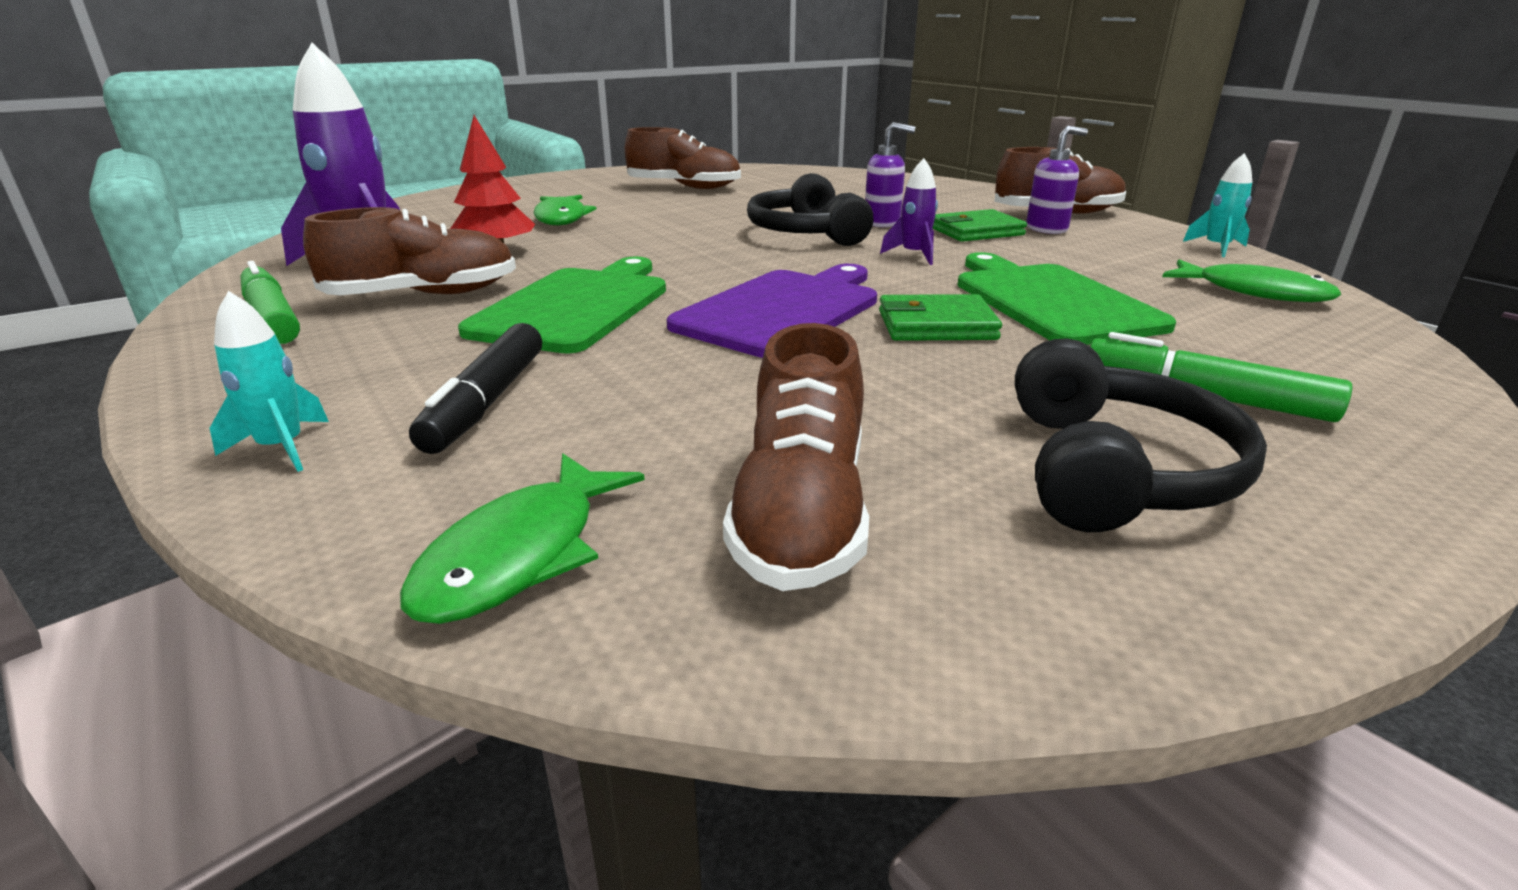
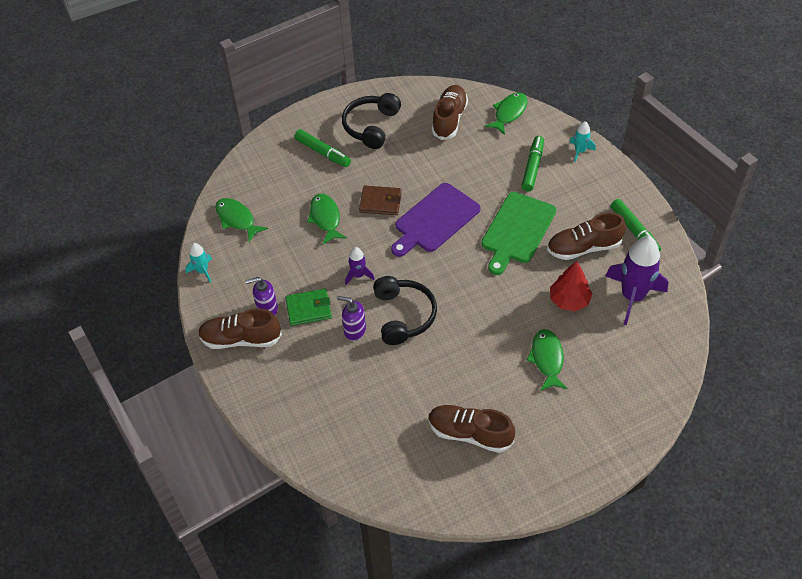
camera: 170 degrees left, 25 degrees up
black marker [409,323,542,454] -> green marker [521,136,544,191]
green wallet [879,294,1002,341] -> brown wallet [359,186,402,215]
green cutting board [957,252,1176,345] -> green fish [307,194,347,244]

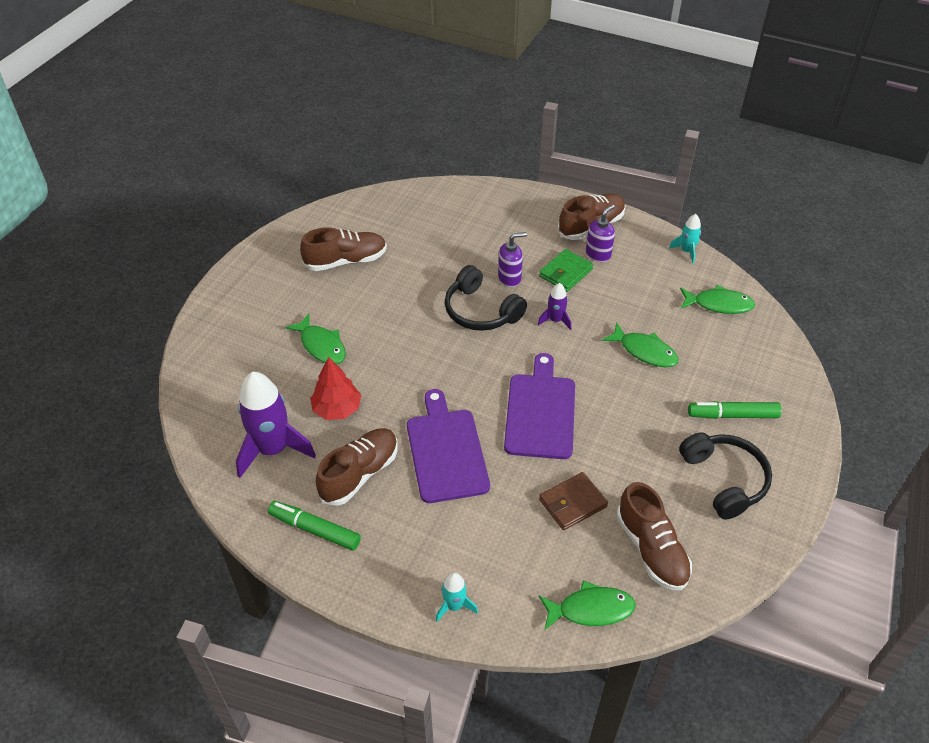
camera: 140 degrees right, 5 degrees down
brown wallet [359,186,402,215] -> brown wallet moved to [539,472,608,530]
green cutting board [481,192,556,275] -> purple cutting board [407,389,490,503]
green fish [485,92,527,135] -> green fish turned 90 degrees counterclockwise [539,580,636,630]
green marker [521,136,544,191] -> none

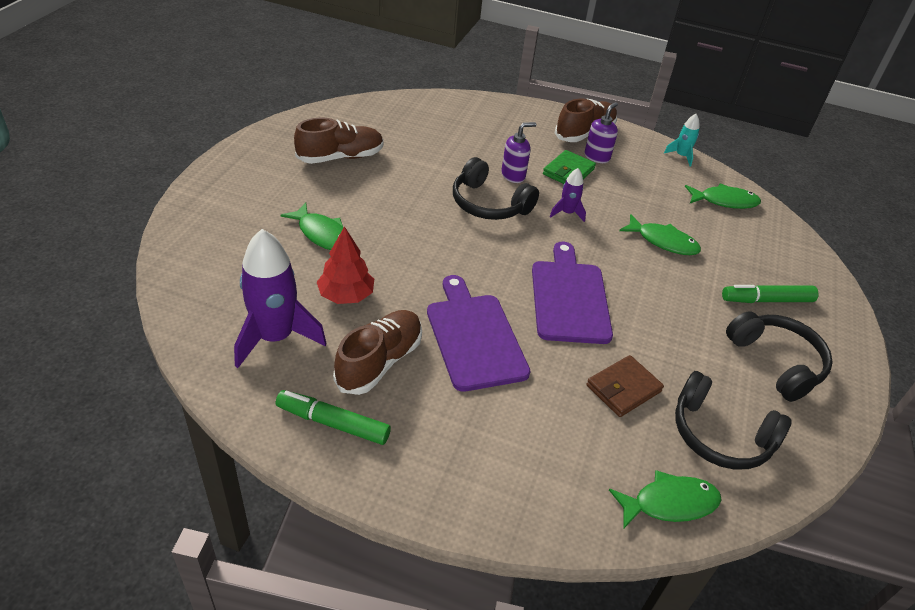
camera: 10 degrees left, 5 degrees down
turquoise rocket [436,572,478,622] -> none
brown shoe [617,482,692,590] -> black headphones [675,371,792,469]

